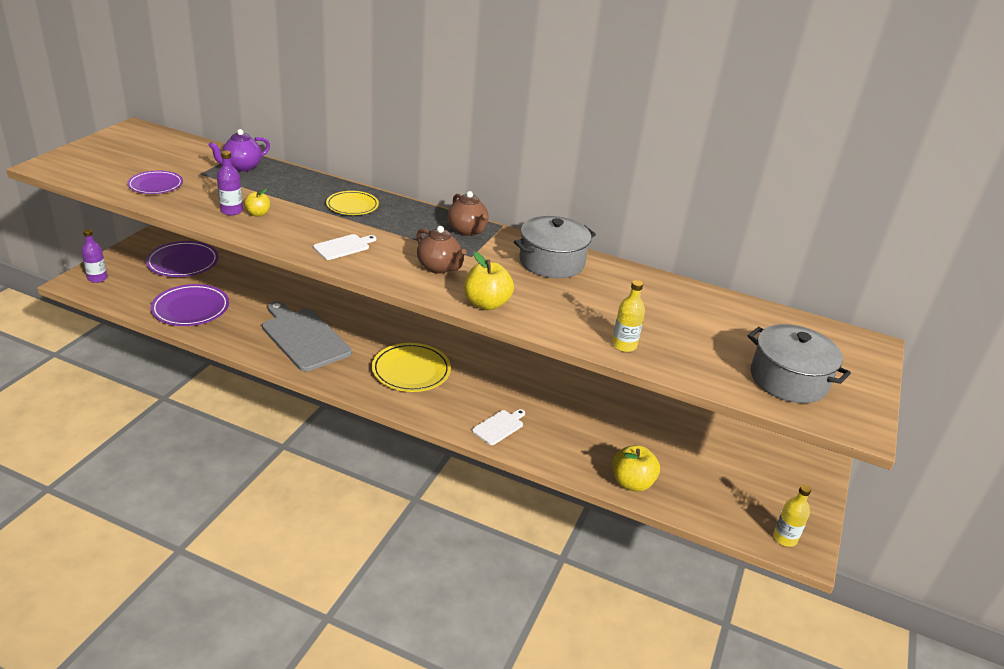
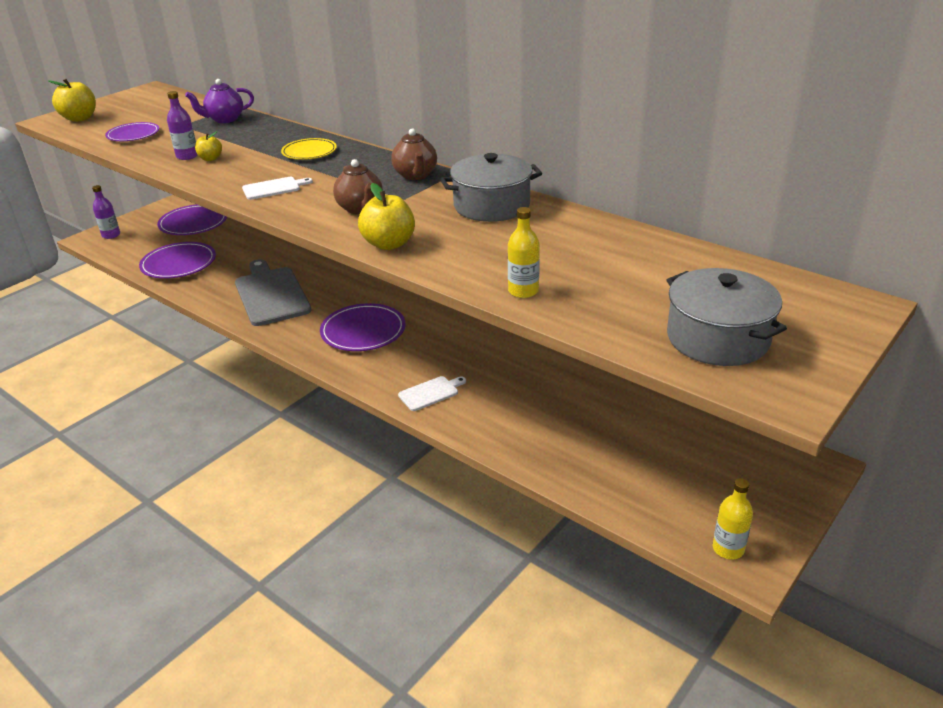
camera: 20 degrees right, 0 degrees up
yellow plate [372,343,451,392] -> purple plate [320,303,406,351]
yellow apple [613,445,660,492] -> yellow apple moved to [49,79,96,122]

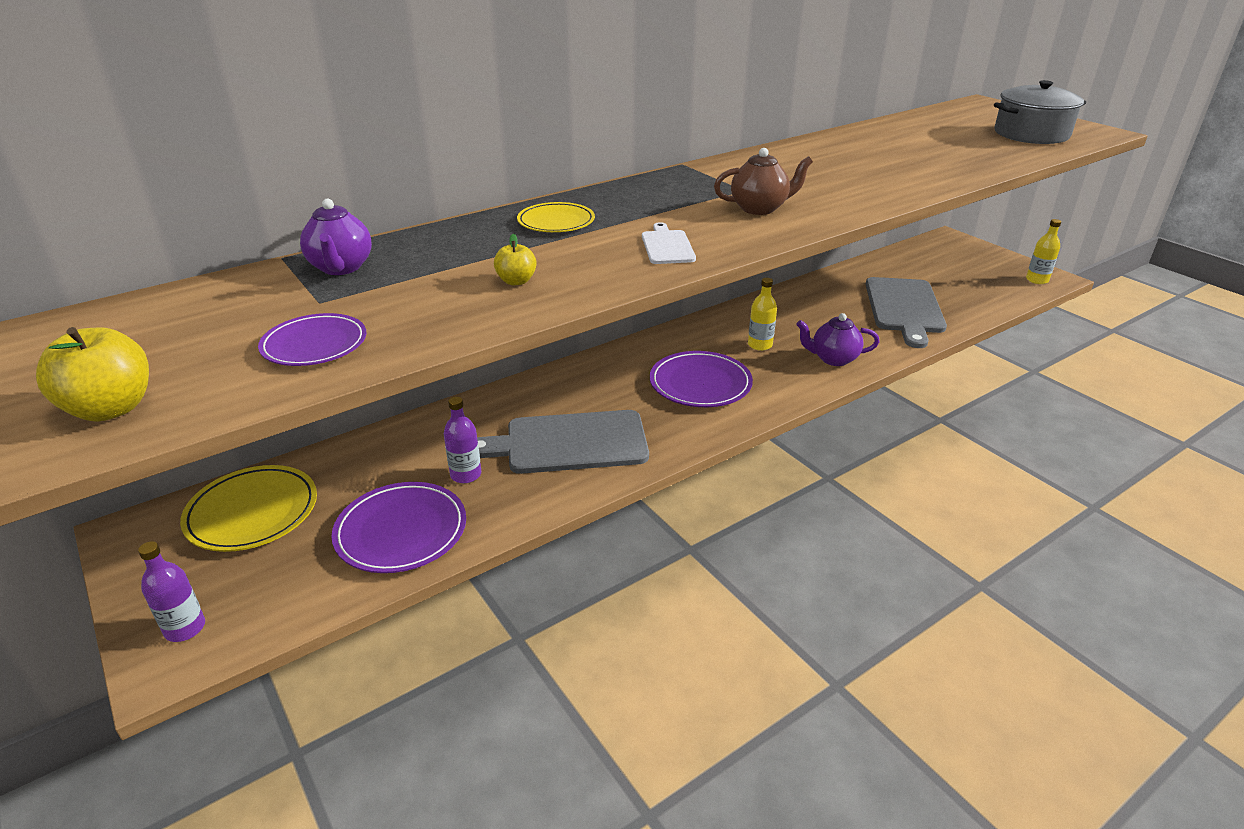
camera: 75 degrees left, 0 degrees up
purple plate [157,204,227,235] -> yellow plate [180,465,317,552]
purple bottle [167,91,198,160] -> purple bottle moved to [444,397,481,483]
yellow apple [358,183,415,250] -> none
brown teapot [391,128,437,180] -> none
white cutting board [398,376,466,411] -> purple teapot [796,313,880,366]
grey pot [440,153,542,222] -> none
yellow bottle [508,207,540,298] -> yellow bottle moved to [748,278,777,351]
none -> grey cutting board [865,277,947,348]

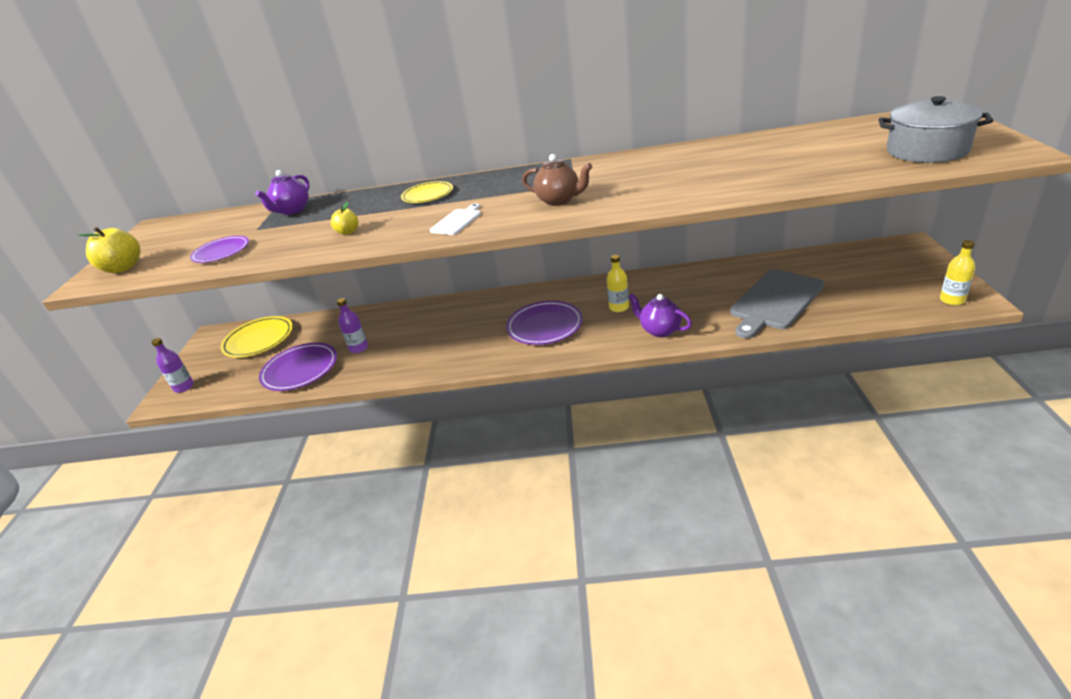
camera: 40 degrees right, 0 degrees up
grey cutting board [477,410,649,474] -> none

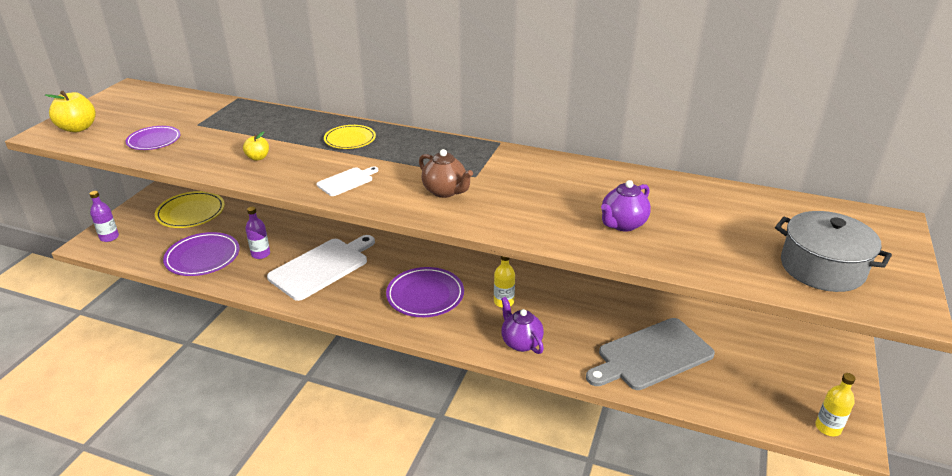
camera: 15 degrees right, 0 degrees up
purple teapot [255,170,310,215] -> purple teapot moved to [601,180,651,231]
none -> white cutting board [267,235,375,301]

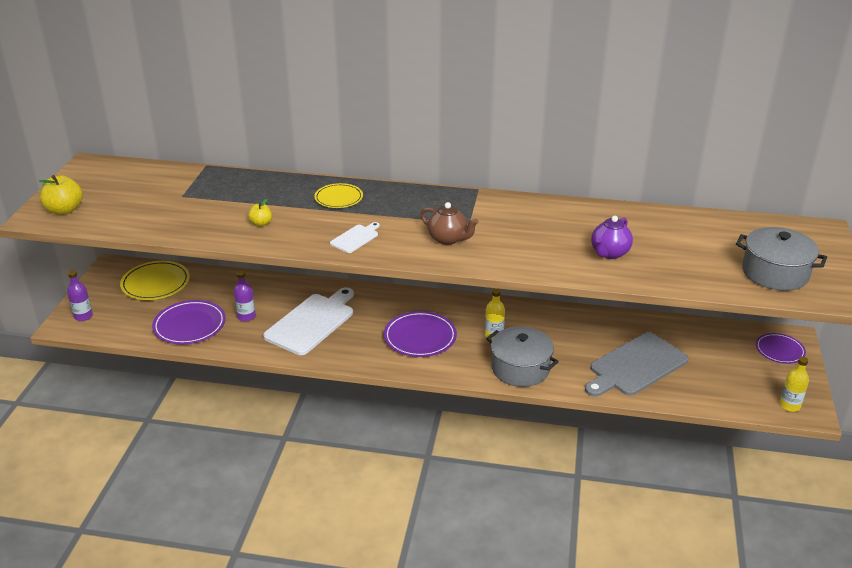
camera: 10 degrees left, 0 degrees up
purple plate [126,126,180,150] -> purple plate moved to [756,333,806,364]
purple teapot [501,297,544,354] -> grey pot [486,326,559,387]

